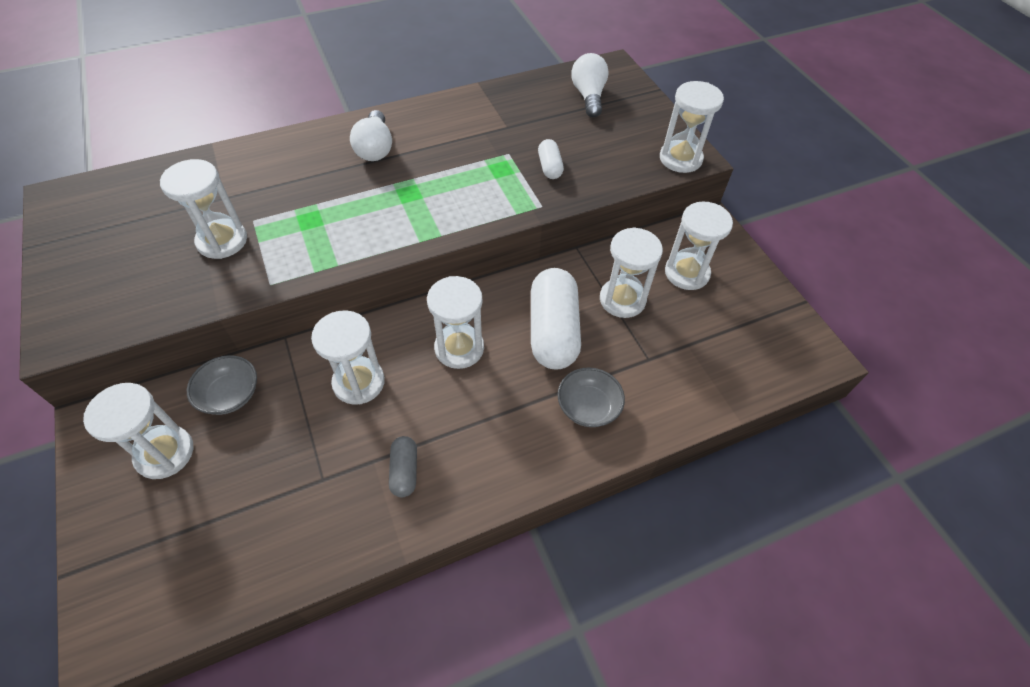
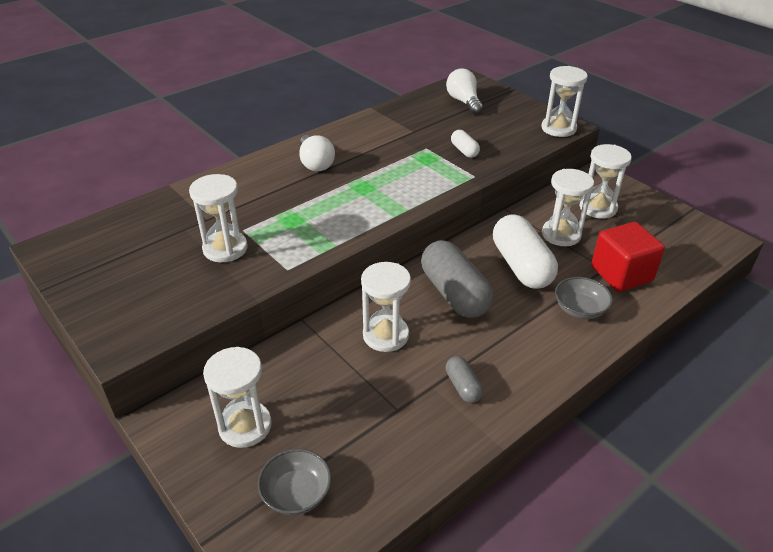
camera: 15 degrees left, 15 degrees down
grey bowl [187,355,257,415] -> grey bowl moved to [258,449,331,515]
white hourglass [427,276,484,369] -> grey capsule [421,240,493,318]
none -> red cube [591,222,665,292]

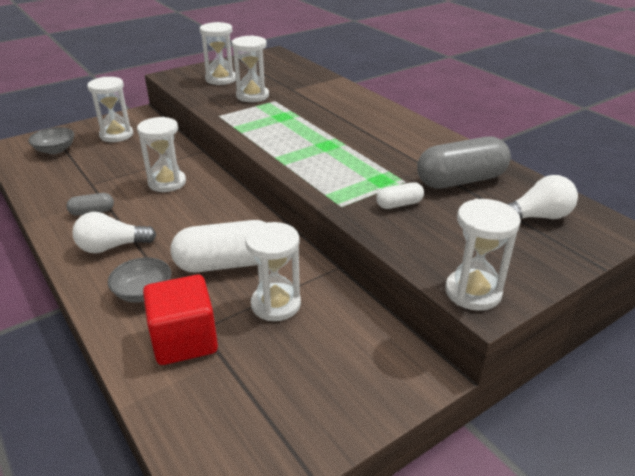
camera: 95 degrees right, 5 degrees down
white light bulb [299,135,335,172] -> white light bulb moved to [72,212,156,253]
grey capsule [421,240,493,318] -> grey capsule moved to [417,137,511,188]
white hourglass [579,144,632,219] -> white hourglass moved to [200,22,236,85]

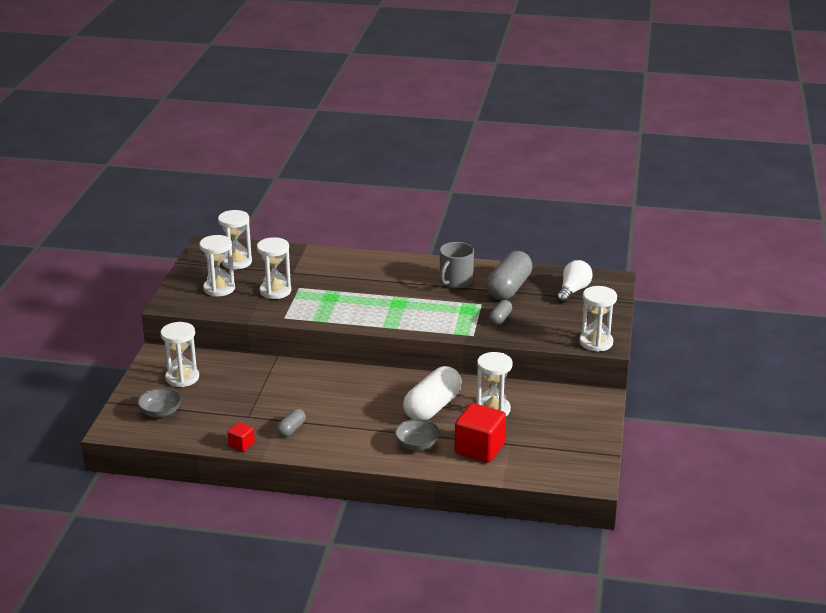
camera: 45 degrees left, 5 degrees down
white light bulb [72,212,156,253] -> none
white hourglass [137,117,186,192] -> white hourglass moved to [218,210,252,269]
white capsule [376,182,424,209] -> grey capsule [489,300,512,325]
none -> red cube [227,422,255,452]
none -> grey mug [440,242,474,289]

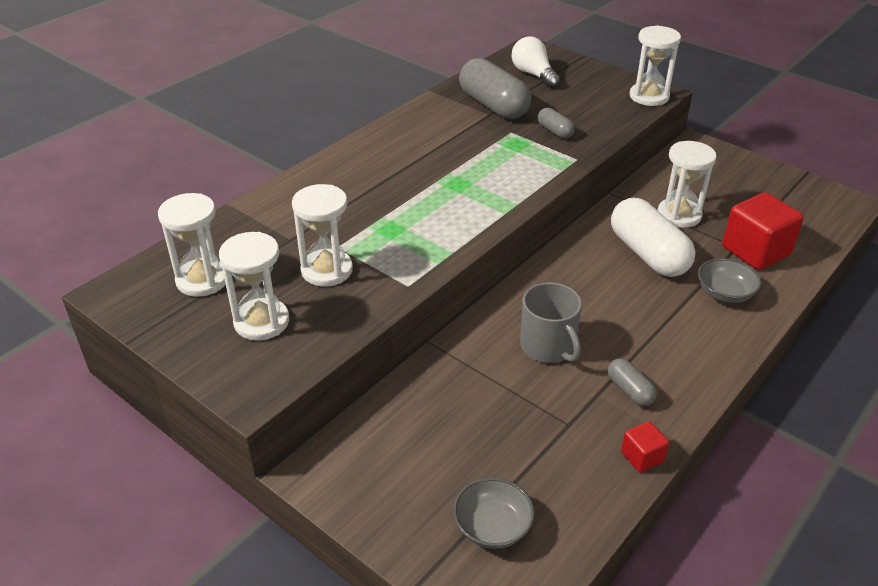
camera: 60 degrees left, 10 degrees up
white hourglass [160,322,199,387] -> none
grey mug [440,242,474,289] -> grey mug moved to [520,282,582,363]

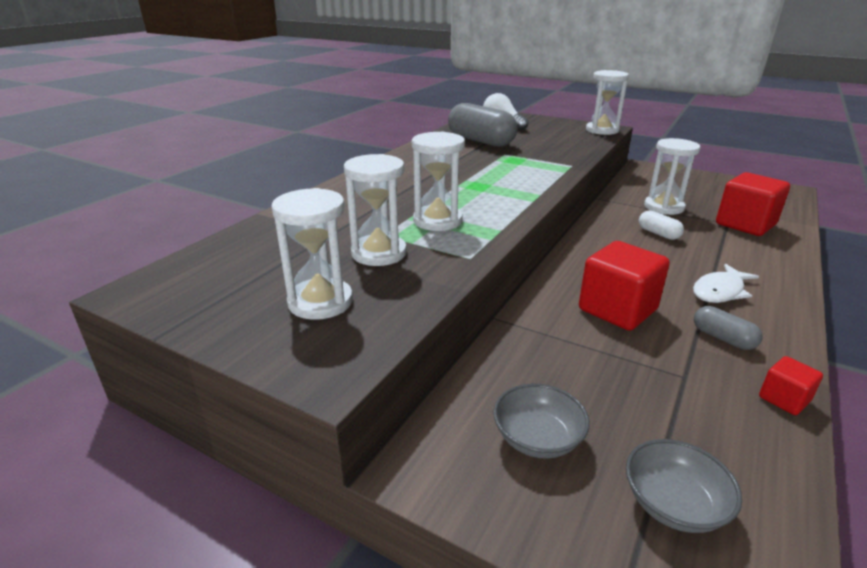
camera: 10 degrees left, 10 degrees down
white hourglass [158,193,226,297] -> white hourglass moved to [412,131,465,231]
grey mug [520,282,582,363] -> red cube [579,241,670,331]
grey capsule [538,108,575,139] -> none
white capsule [611,198,696,277] -> white capsule [639,211,684,240], size x0.48
grey bowl [698,258,761,303] -> grey bowl moved to [493,383,590,459]
none -> white fish [693,264,759,303]

